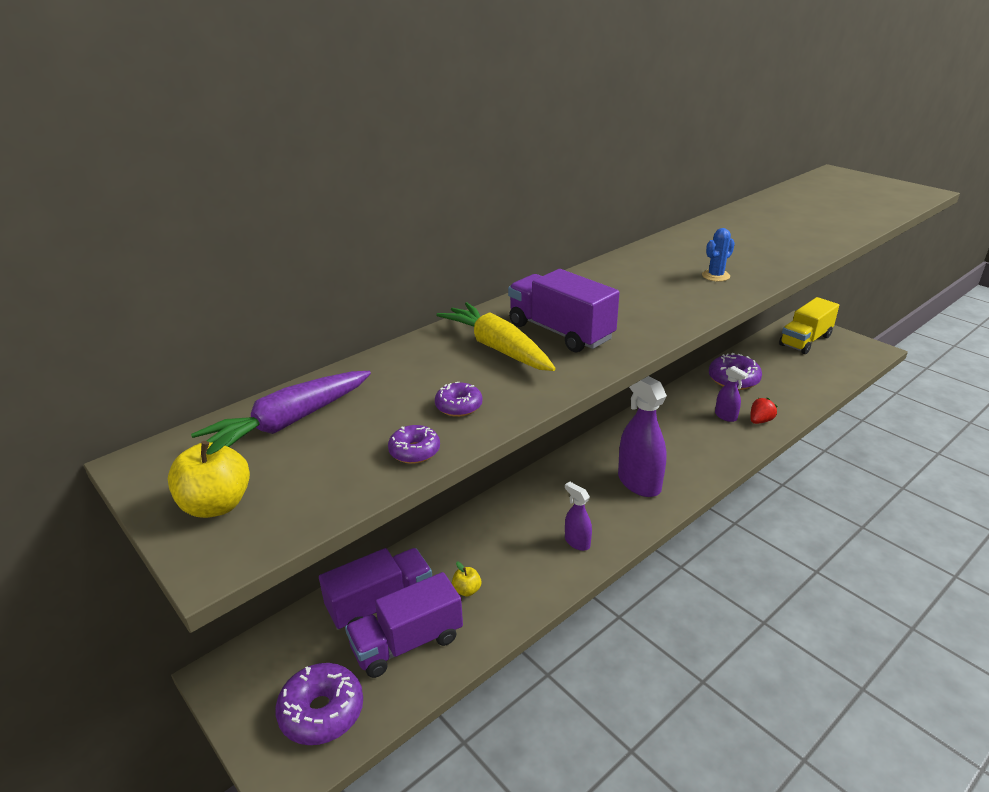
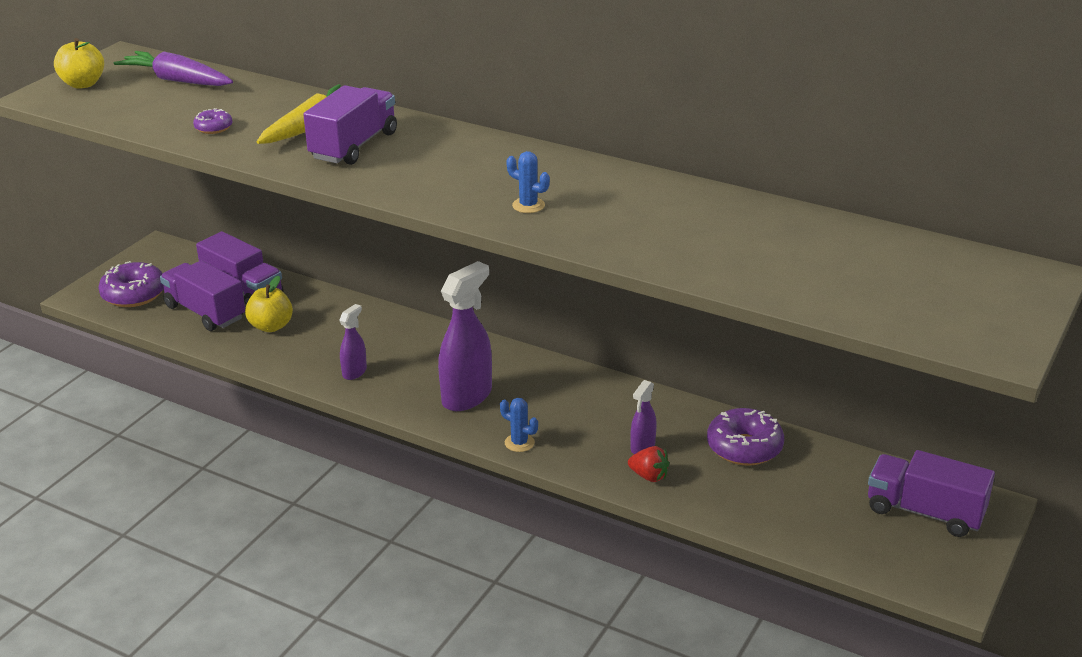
camera: 70 degrees right, 0 degrees up
purple donut [388,425,440,464] -> none
yellow apple [452,562,481,597] -> yellow apple [245,276,293,332], size x1.70
yellow truck [779,297,839,354] -> purple truck [868,450,995,537]
none -> blue cactus [500,398,538,452]

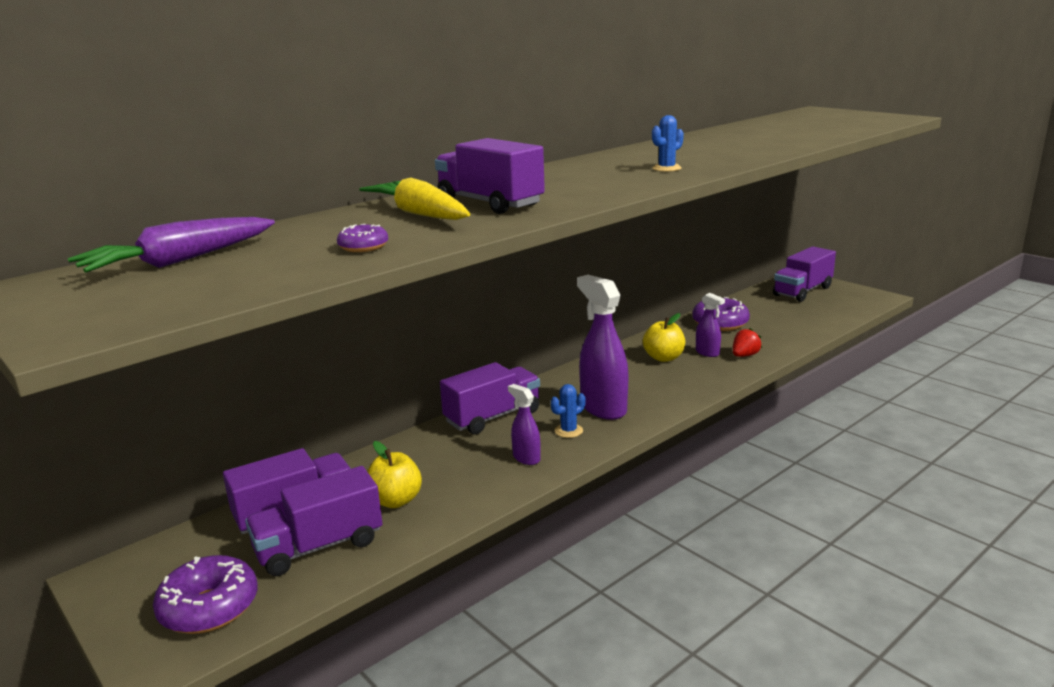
camera: 70 degrees left, 10 degrees down
yellow apple [54,38,104,89] -> yellow apple moved to [643,313,685,362]
blue cactus [500,398,538,452] -> blue cactus moved to [551,384,585,438]
none -> purple truck [440,362,540,434]

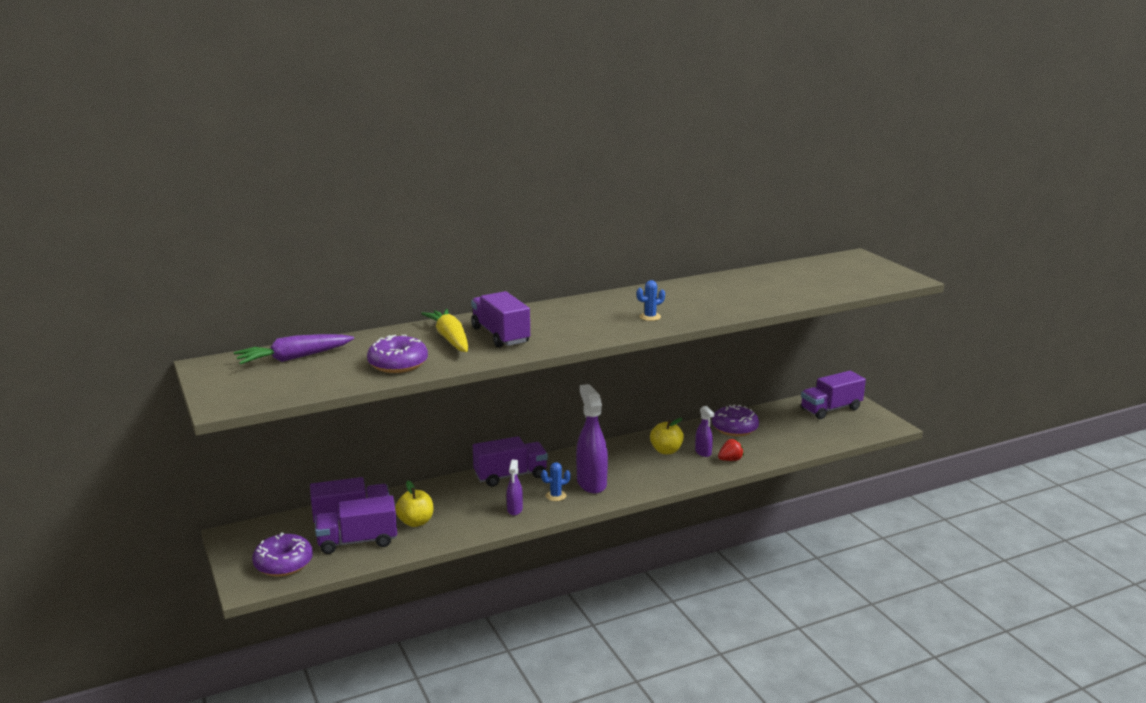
camera: 15 degrees right, 0 degrees up
purple donut [337,224,388,252] -> purple donut [367,335,428,373], size x1.94
purple spray bottle [508,384,540,465] -> purple spray bottle turned 150 degrees counterclockwise [506,460,523,516]

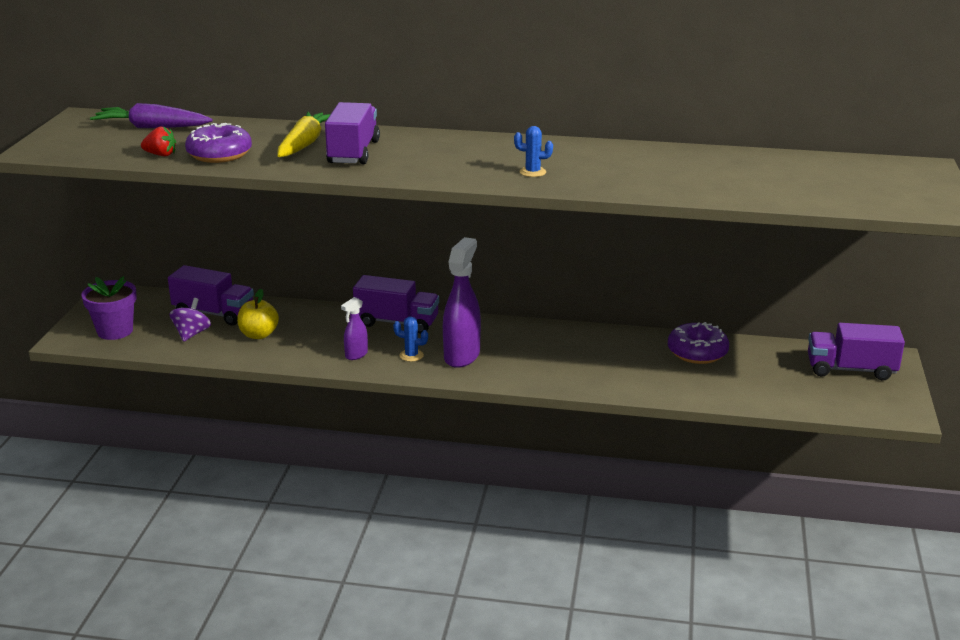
camera: 35 degrees right, 5 degrees up
purple donut [252,532,313,576] -> purple flower pot [81,276,137,340]
purple truck [315,495,397,554] -> purple spinning top [169,298,211,342]
yellow apple [650,418,684,454] -> none
purple spray bottle [695,406,715,457] -> none
red strawberry [718,439,744,461] -> red strawberry moved to [141,127,176,156]

